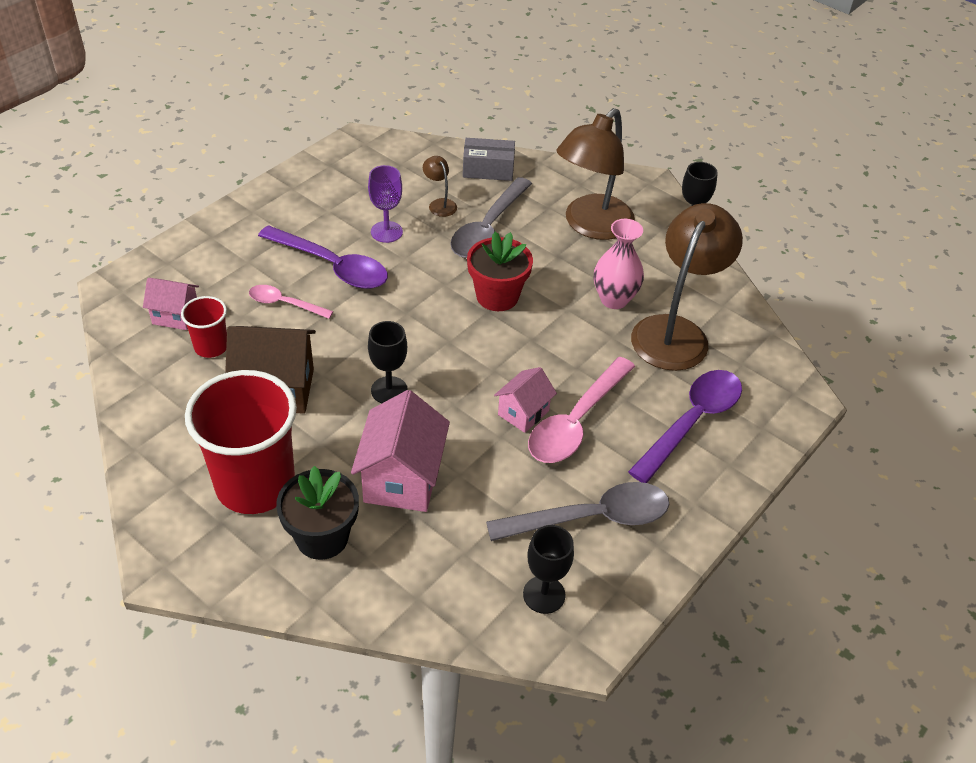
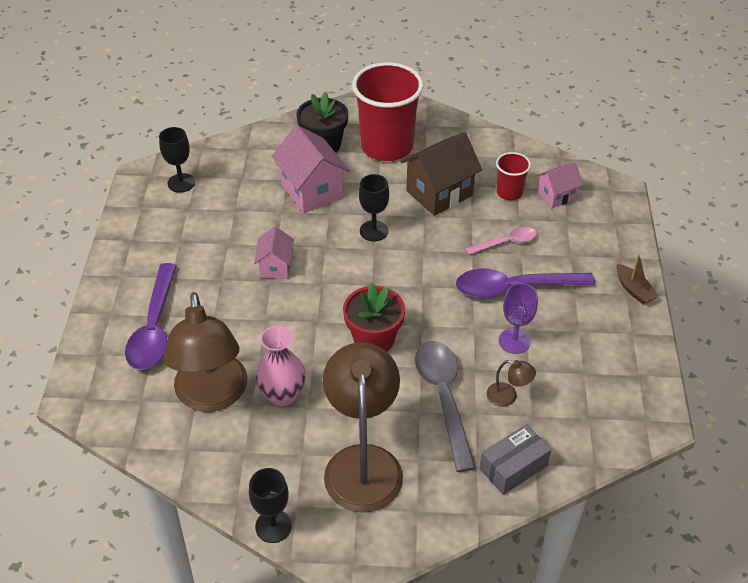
camera: 145 degrees right, 0 degrees up
grey spoon [486,482,669,541] -> none
pink spoon [528,357,635,463] -> none
none -> brown boat [616,254,659,304]

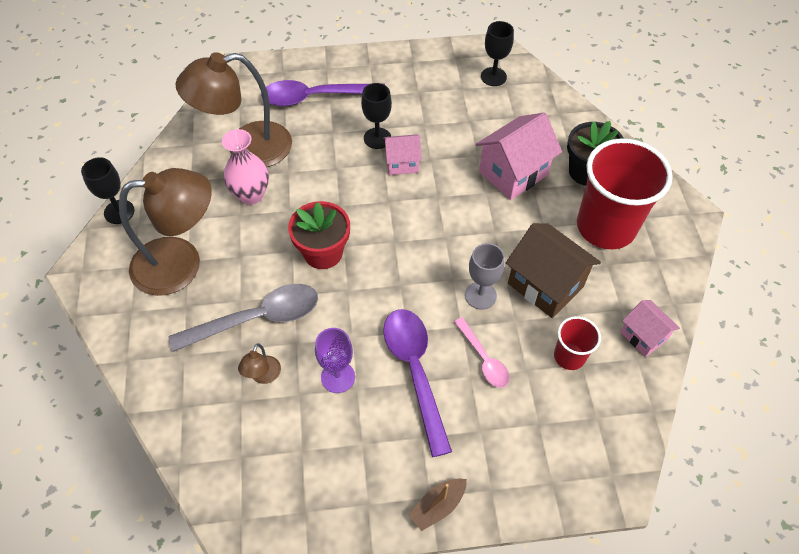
camera: 80 degrees right, 10 degrees up
black goblet [359,174,389,241] -> black goblet moved to [361,83,392,149]
grey box [479,424,551,495] -> none
pink house [536,162,583,208] -> pink house moved to [621,300,680,357]
none -> grey goblet [465,243,505,310]

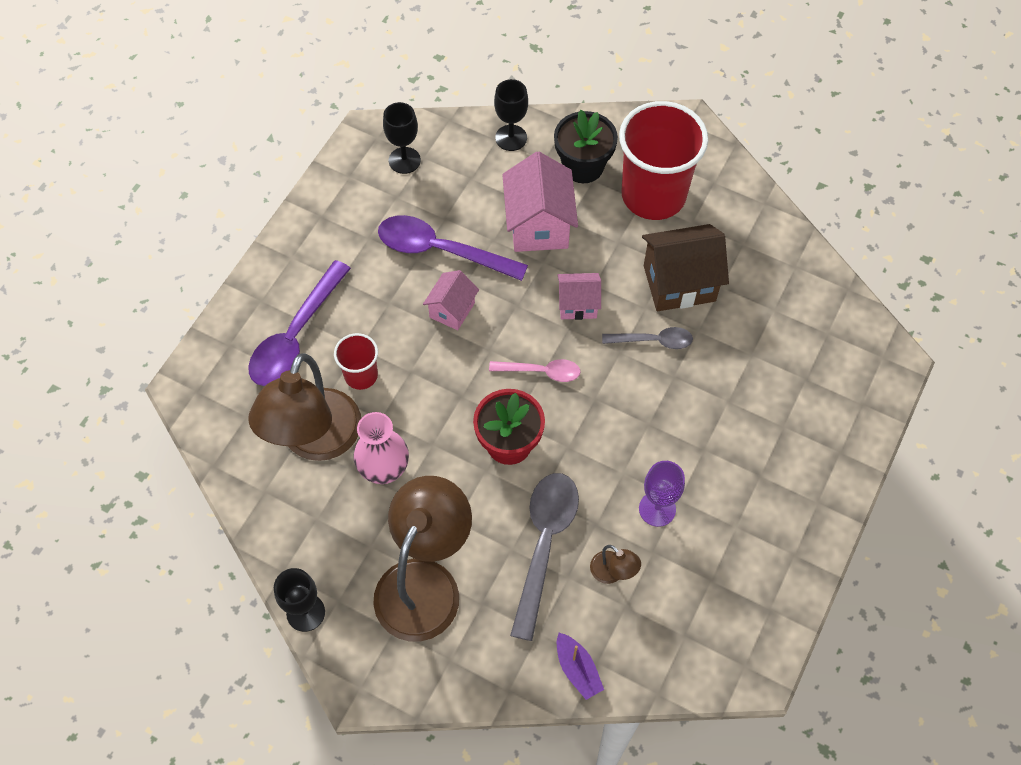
camera: 55 degrees left, 5 degrees up
black goblet [361,83,392,149] -> black goblet moved to [494,79,528,151]
purple spoon [383,309,452,457] -> purple spoon moved to [378,215,528,281]
brown boat [409,479,467,531] -> none
pink spoon [454,317,510,388] -> pink spoon moved to [489,359,581,382]
grey goblet [465,243,505,310] -> grey spoon [602,327,693,349]
red cup [554,316,601,370] -> red cup moved to [334,333,378,390]
pink house [621,300,680,357] -> pink house moved to [557,273,601,320]
none -> purple boat [557,633,604,700]

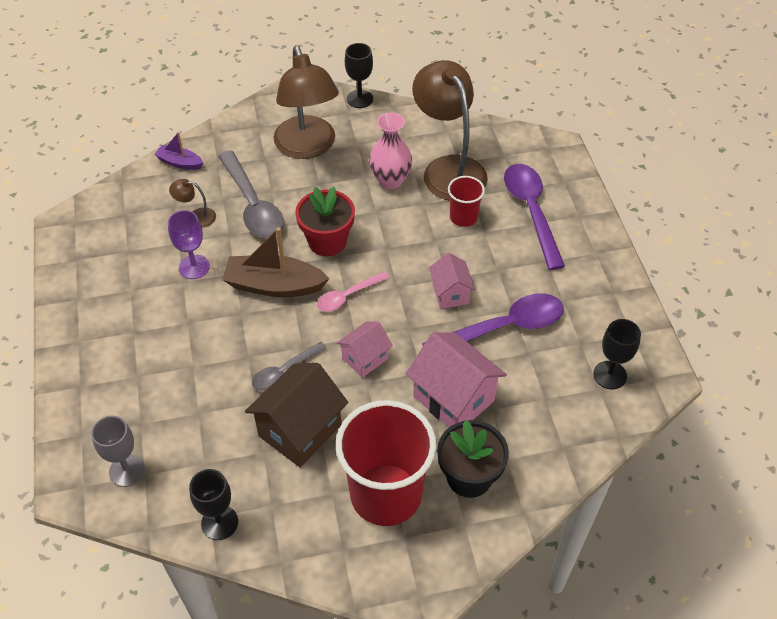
camera: 140 degrees right, 10 degrees down
black goblet [494,79,528,151] -> black goblet moved to [189,469,238,540]
none -> grey goblet [91,416,145,487]
none -> brown boat [222,227,330,297]

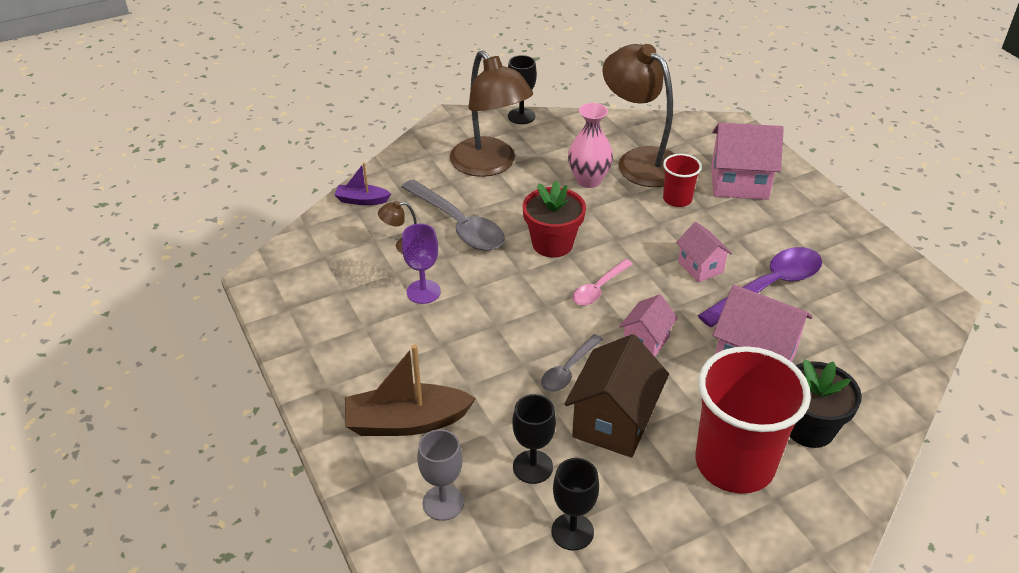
camera: 15 degrees left, 10 degrees down
brown boat [222,227,330,297] -> brown boat moved to [345,344,476,436]
purple spoon [504,164,565,270] -> pink house [711,123,784,200]
black goblet [593,319,641,389] -> black goblet moved to [512,394,556,484]

